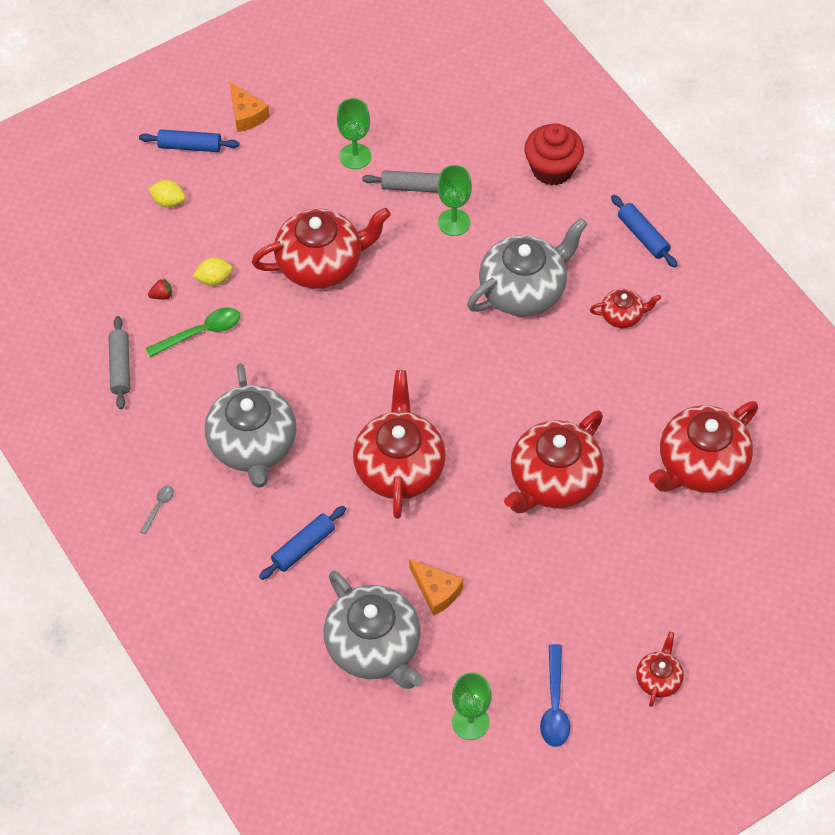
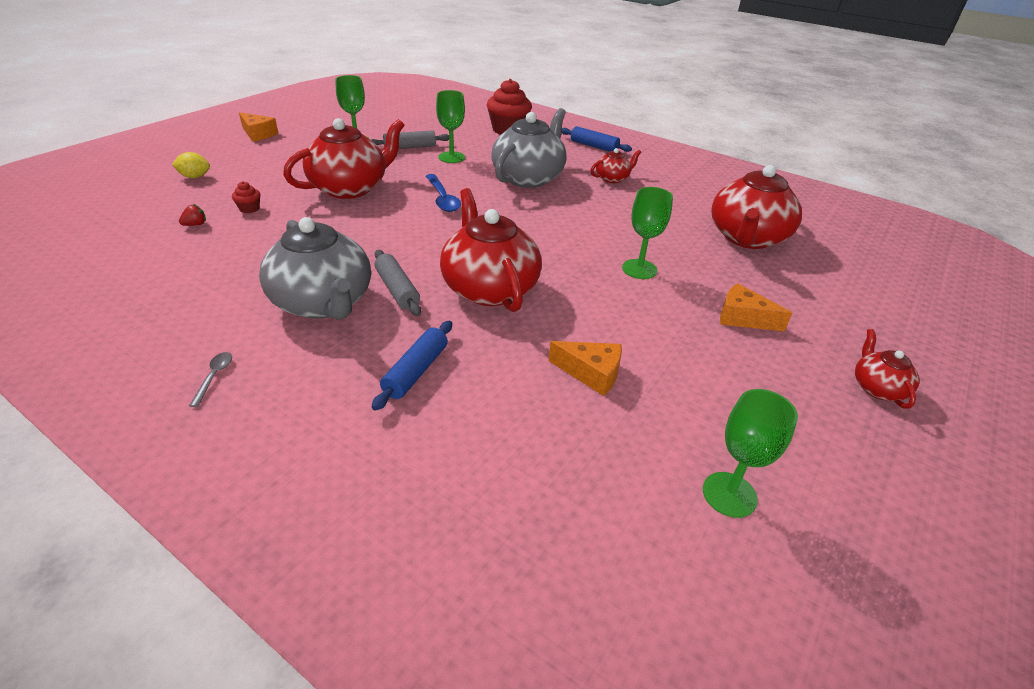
camera: 25 degrees left, 20 degrees down
grey rolling pin [108,316,130,409] -> grey rolling pin moved to [375,250,421,316]
blue rolling pin [139,129,240,152] -> none
green spoon [145,307,240,357] -> none
yellow lemon [193,258,233,286] -> red cupcake [232,181,260,213]
grey teapot [324,571,423,689] -> none
red teapot [504,410,604,513] -> green goblet [622,187,673,279]
blue spoon [540,644,570,747] -> blue spoon moved to [426,174,461,212]
none -> orange cheese [720,283,792,331]

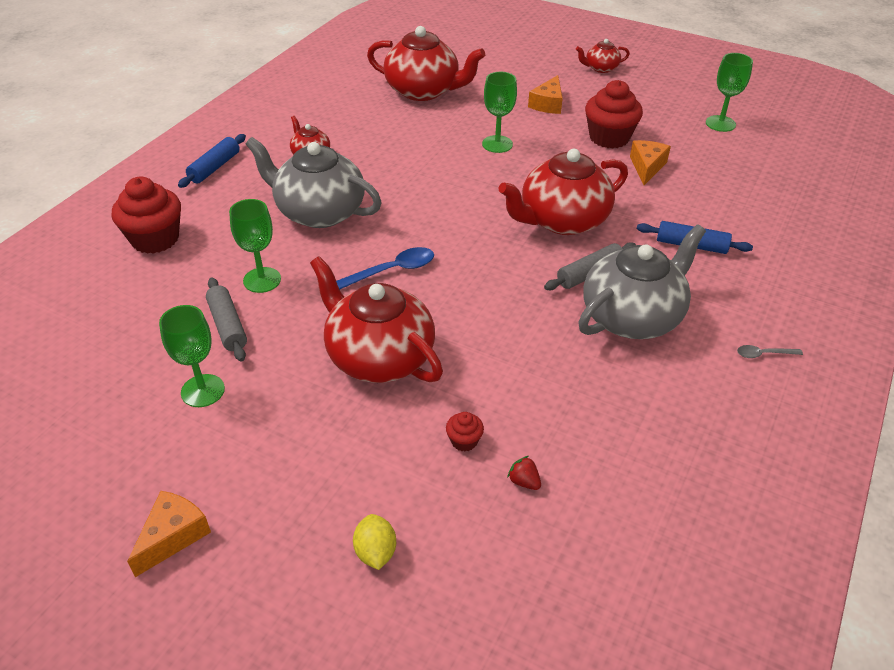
camera: 95 degrees left, 5 degrees up
none -> red cupcake [585,80,643,149]

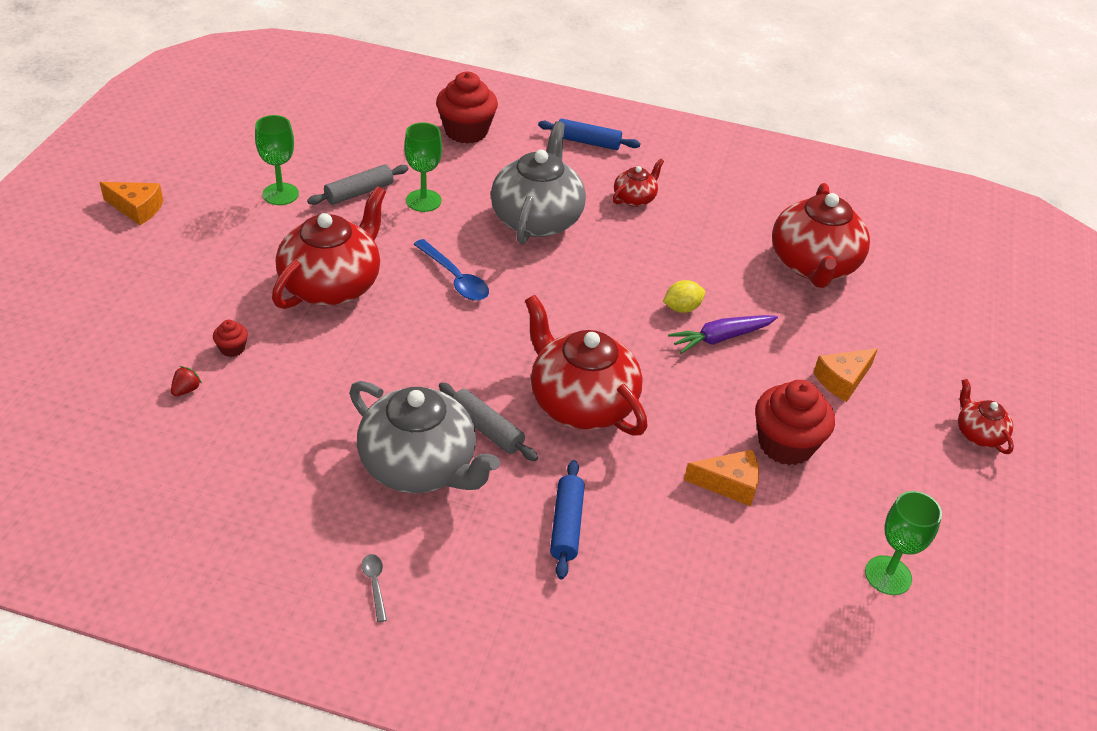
camera: 75 degrees right, 0 degrees up
yellow lemon [353,514,396,570] -> yellow lemon moved to [663,280,705,313]
green goblet [482,72,517,153] -> purple carrot [668,315,778,354]
orange cheese [528,75,563,114] -> orange cheese turned 45 degrees counterclockwise [813,348,878,402]

